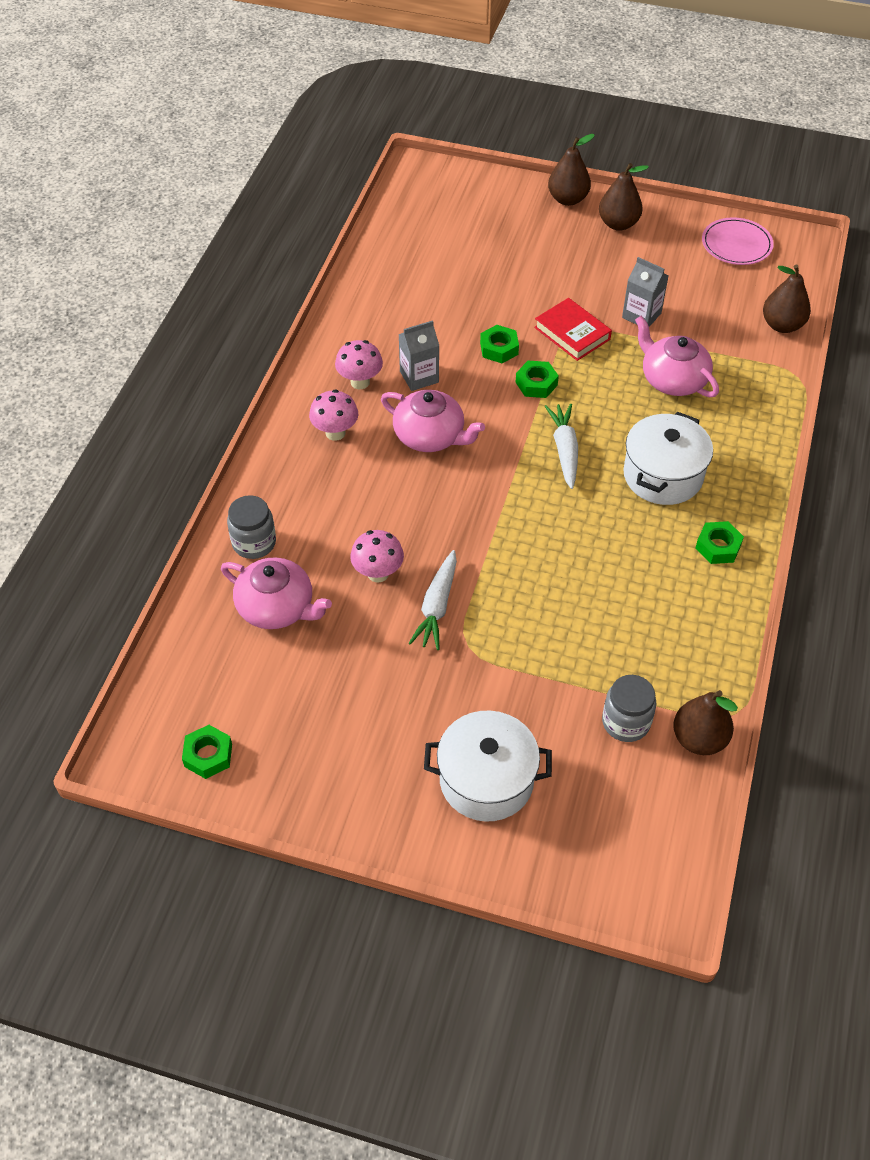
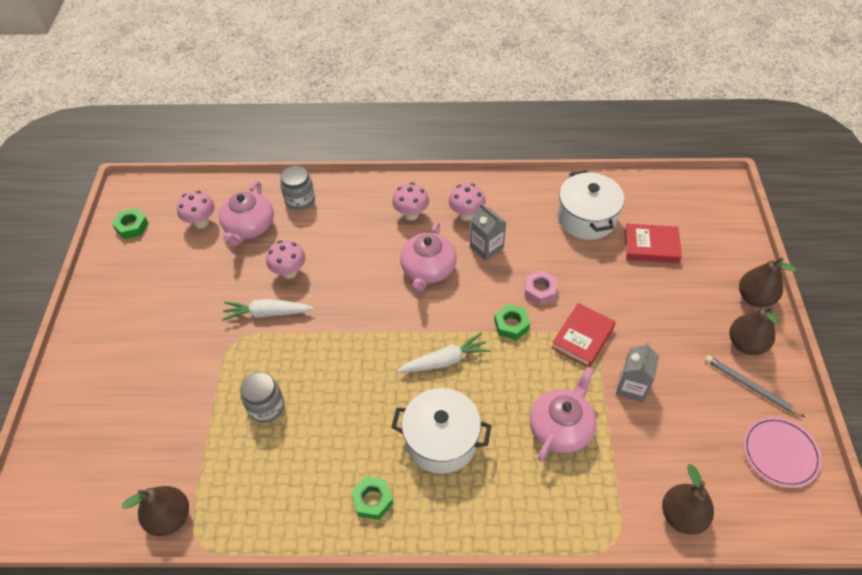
camera: 75 degrees right, 0 degrees up
white pot [424,711,552,821] -> white pot moved to [557,170,624,240]
green nut [480,325,519,363] -> pink nut [525,270,557,305]
grey jar [602,675,656,742] -> grey jar moved to [241,372,284,423]
none -> pink mushroom [177,191,215,229]
none -> red book [624,224,682,263]
none -> grey pencil [705,355,805,417]

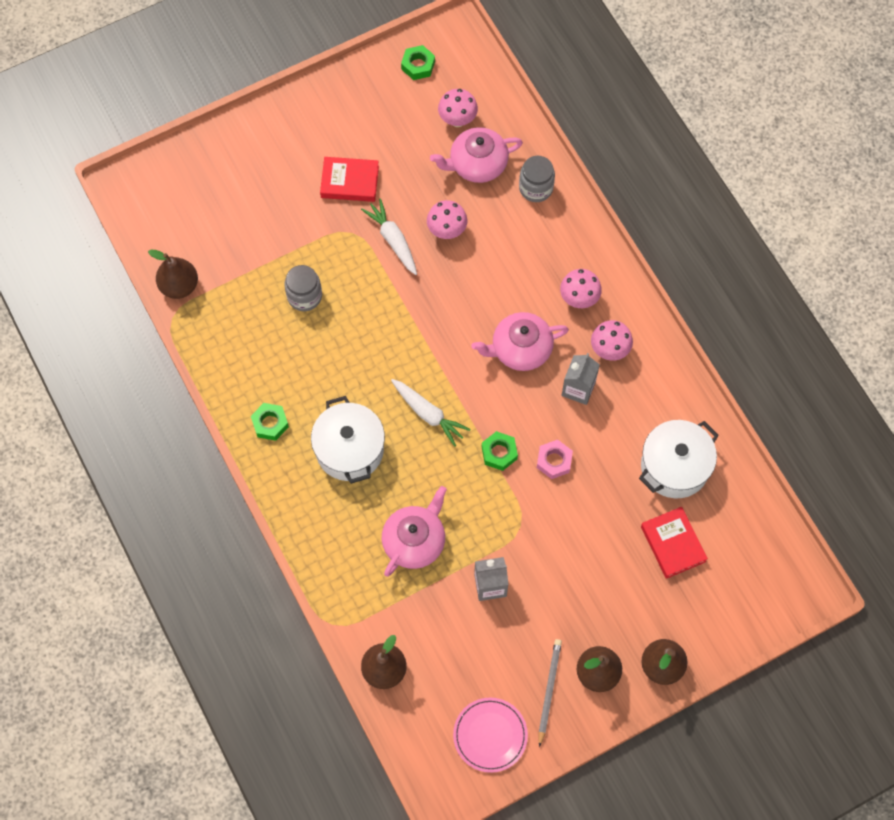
camera: 60 degrees right, 15 degrees up
pink teapot [530,367,597,462] -> pink teapot turned 60 degrees counterclockwise [382,486,447,577]
red book [551,303,616,367] -> red book moved to [320,157,379,202]

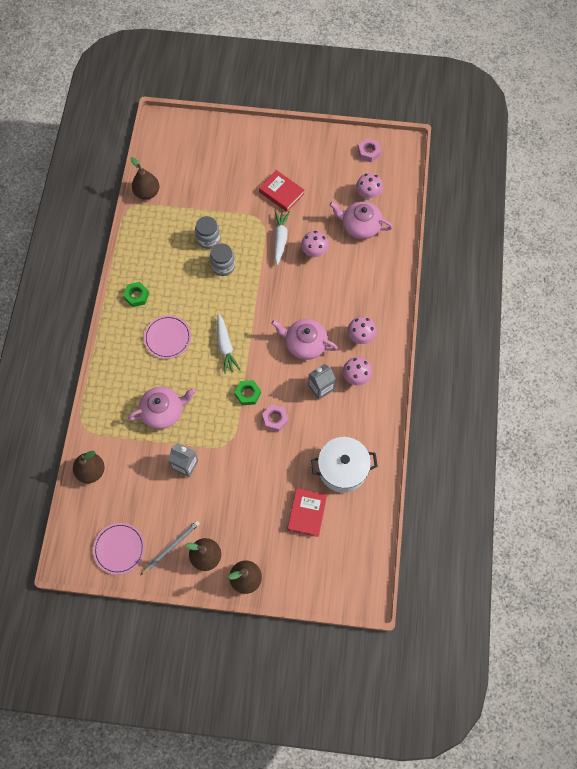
camera: 35 degrees right, 0 degrees up
white pot [311,396,385,484] -> pink plate [144,315,191,359]
green nut [401,45,435,80] -> pink nut [358,138,381,162]
grey jar [519,156,555,202] -> grey jar moved to [210,243,235,276]

